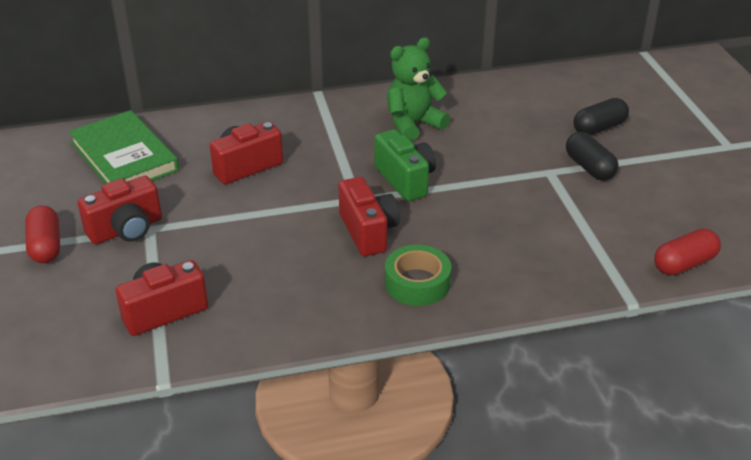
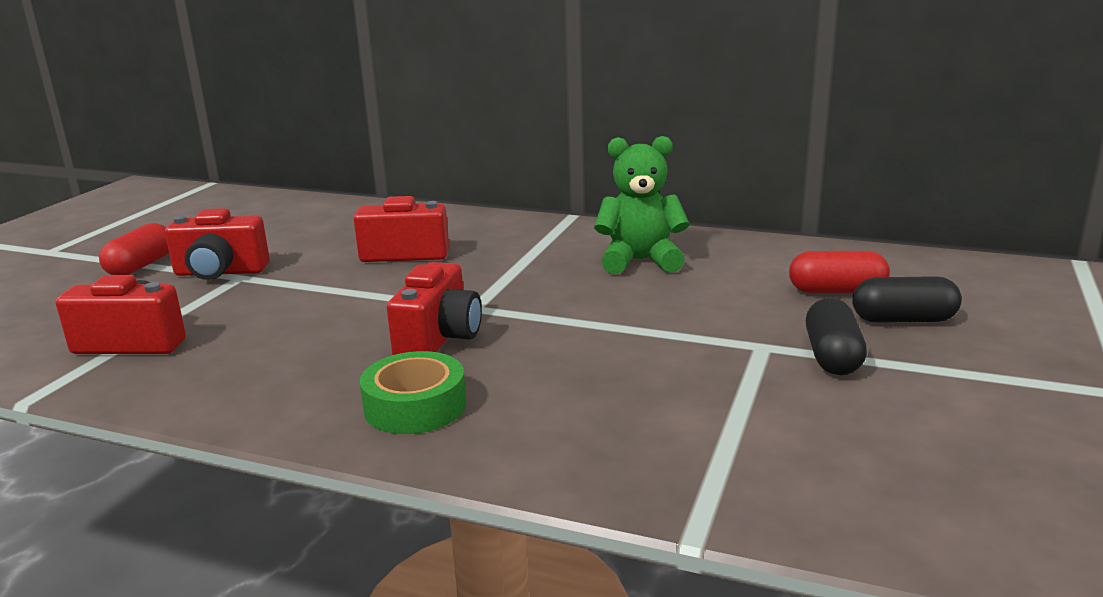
camera: 35 degrees right, 15 degrees down
green book [68,110,179,184] -> none
green camera [374,129,436,202] -> none
red capsule [654,228,721,275] -> red capsule moved to [789,251,890,293]

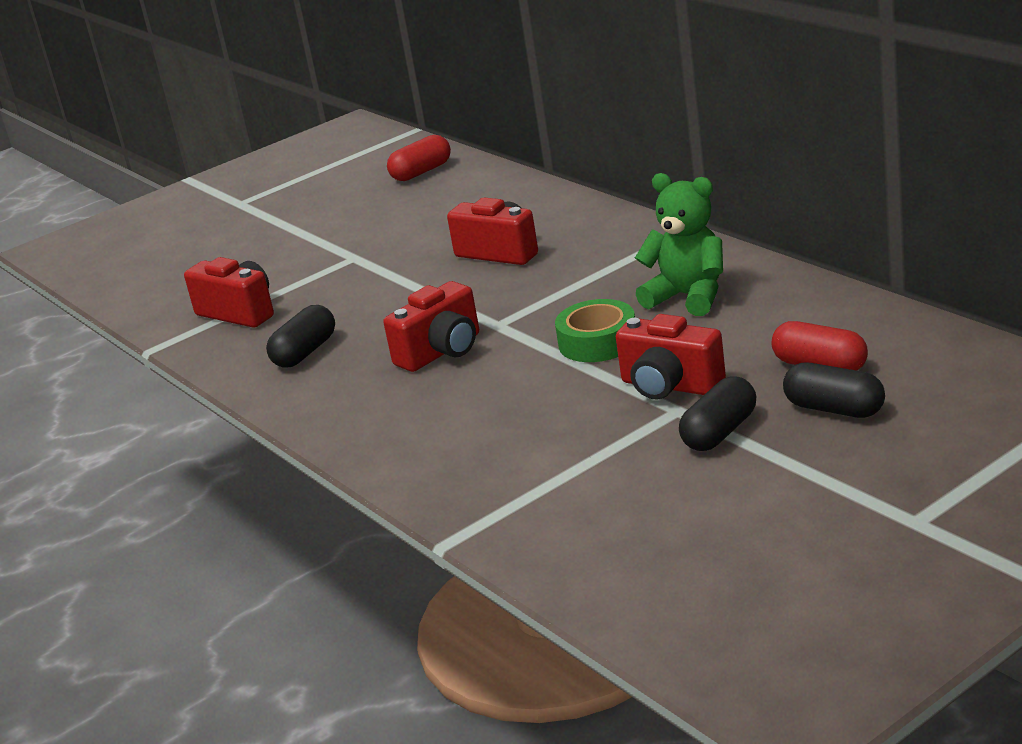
camera: 35 degrees right, 5 degrees up
red capsule [99,223,169,275] -> red capsule moved to [387,135,451,181]
red camera [165,208,270,280] -> red camera moved to [616,314,726,399]
green tape [360,351,466,434] -> green tape moved to [555,299,635,362]
none -> black capsule [266,305,335,368]

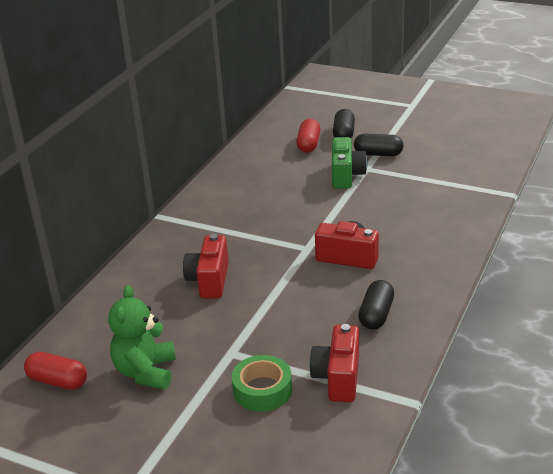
camera: 120 degrees left, 5 degrees up
black capsule [266,305,335,368] -> black capsule turned 75 degrees counterclockwise [358,280,394,330]
green tape [555,299,635,362] -> green tape moved to [232,355,292,412]
red camera [616,314,726,399] -> green camera [332,137,367,189]
green teddy bear [635,173,723,316] -> green teddy bear moved to [108,285,176,389]

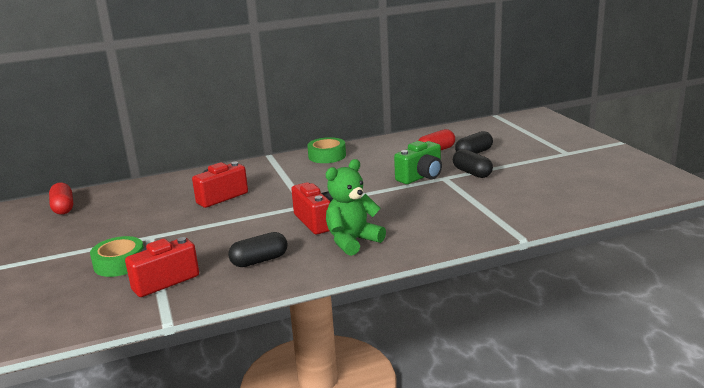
camera: 45 degrees right, 10 degrees down
green teddy bear [108,285,176,389] -> green teddy bear moved to [326,159,386,256]
none -> green tape [307,137,346,163]

